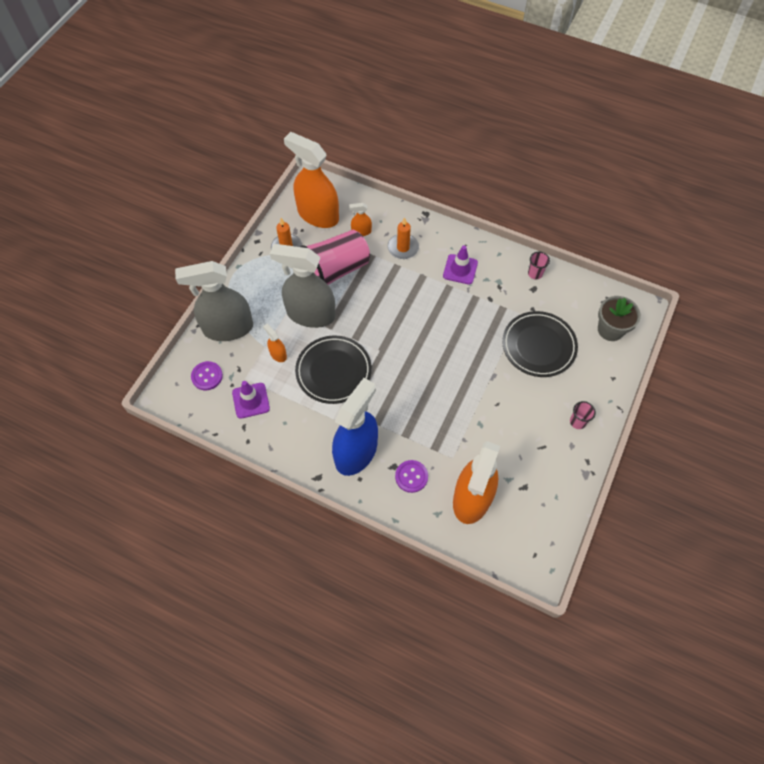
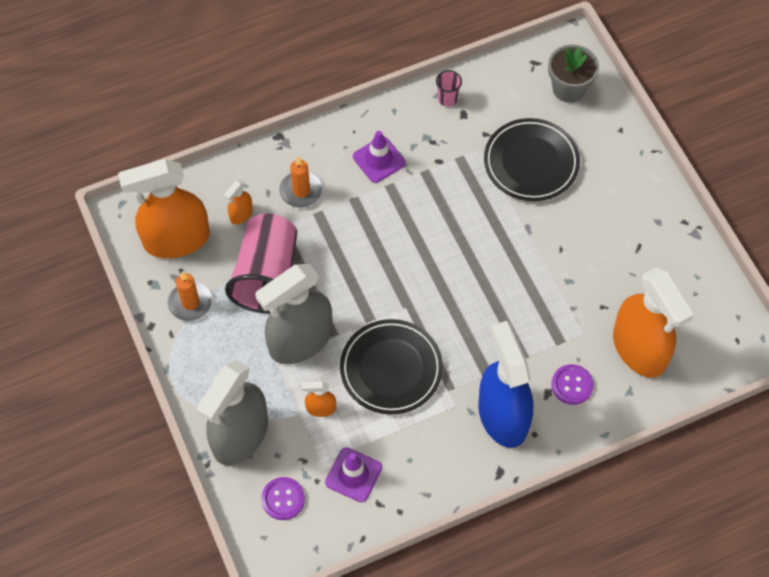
camera: 50 degrees left, 0 degrees up
pink cup [570,401,596,429] -> none

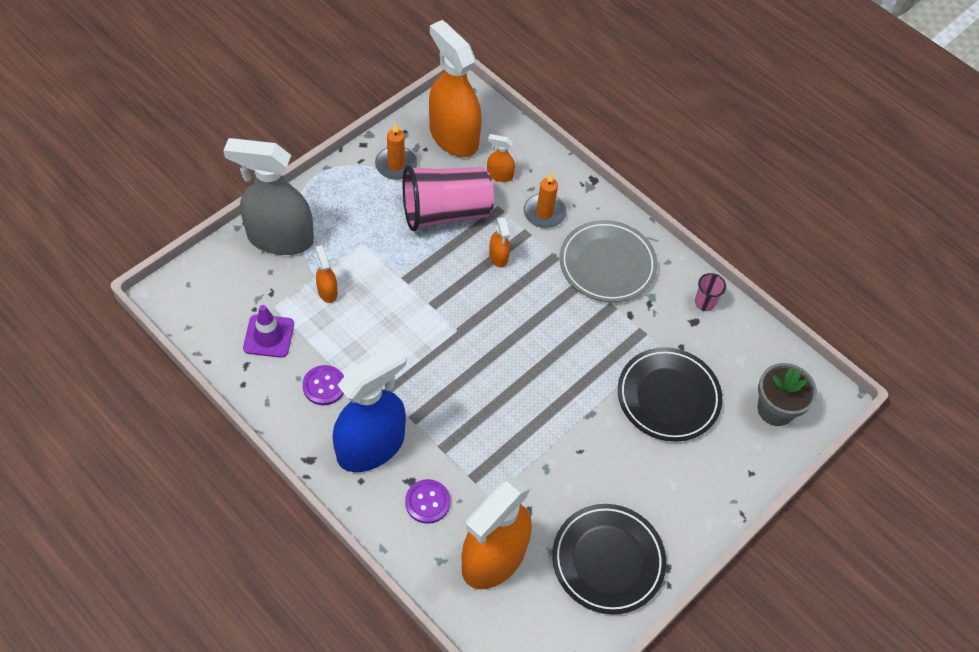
camera: 65 degrees right, 5 degrees down
grey spray bottle [255,264,332,364] -> none
purple button [261,477,305,520] -> purple button moved to [302,365,344,405]
black plate [340,319,443,415] -> black plate moved to [552,504,666,614]
purple traffic cone [353,131,406,183] -> grey plate [559,220,657,302]
none -> orange spray bottle [489,217,510,268]

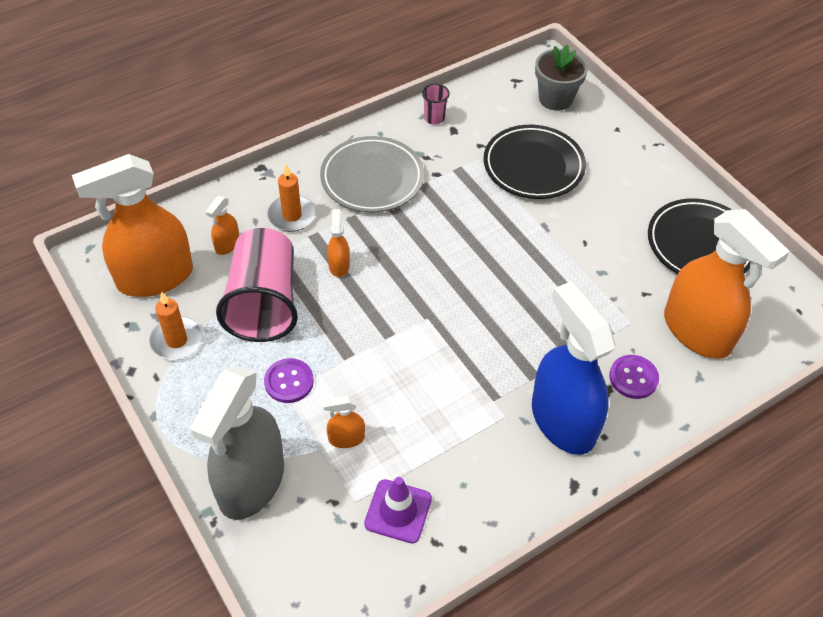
camera: 75 degrees left, 5 degrees down
purple button [302,365,344,405] -> purple button moved to [264,358,314,403]
orange spray bottle [489,217,510,268] -> orange spray bottle turned 90 degrees counterclockwise [327,209,350,277]

